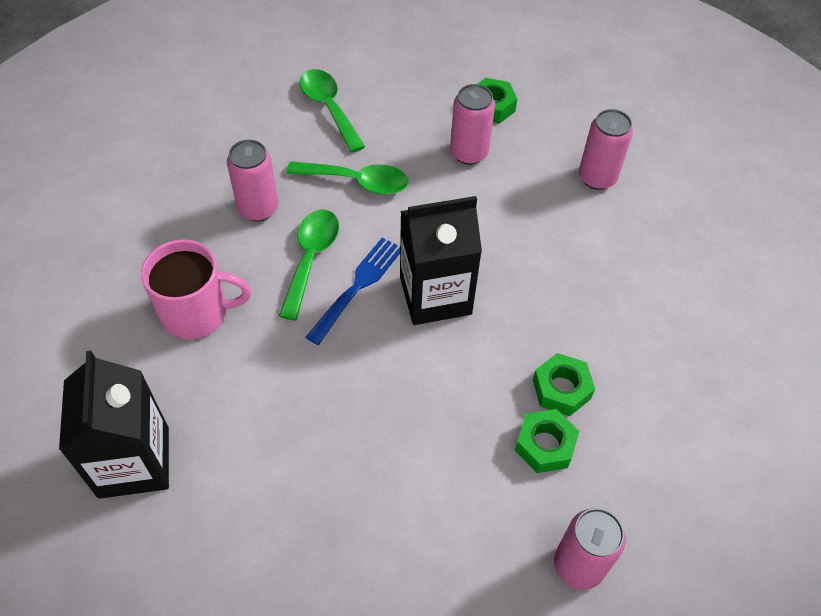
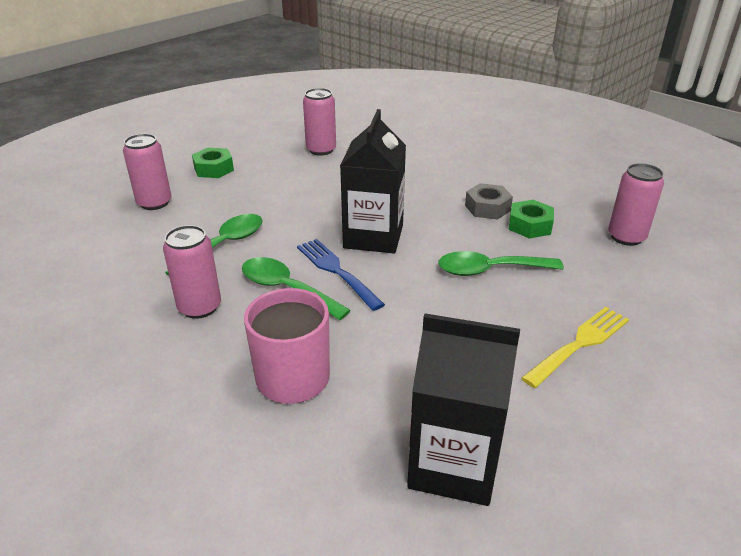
camera: 65 degrees left, 20 degrees down
green spoon [300,69,365,153] -> green spoon moved to [438,251,564,276]
pink can [450,84,495,165] -> pink can moved to [123,134,171,210]
green nut [533,353,595,416] -> grey nut [465,183,513,220]
none -> yellow fork [521,307,629,388]

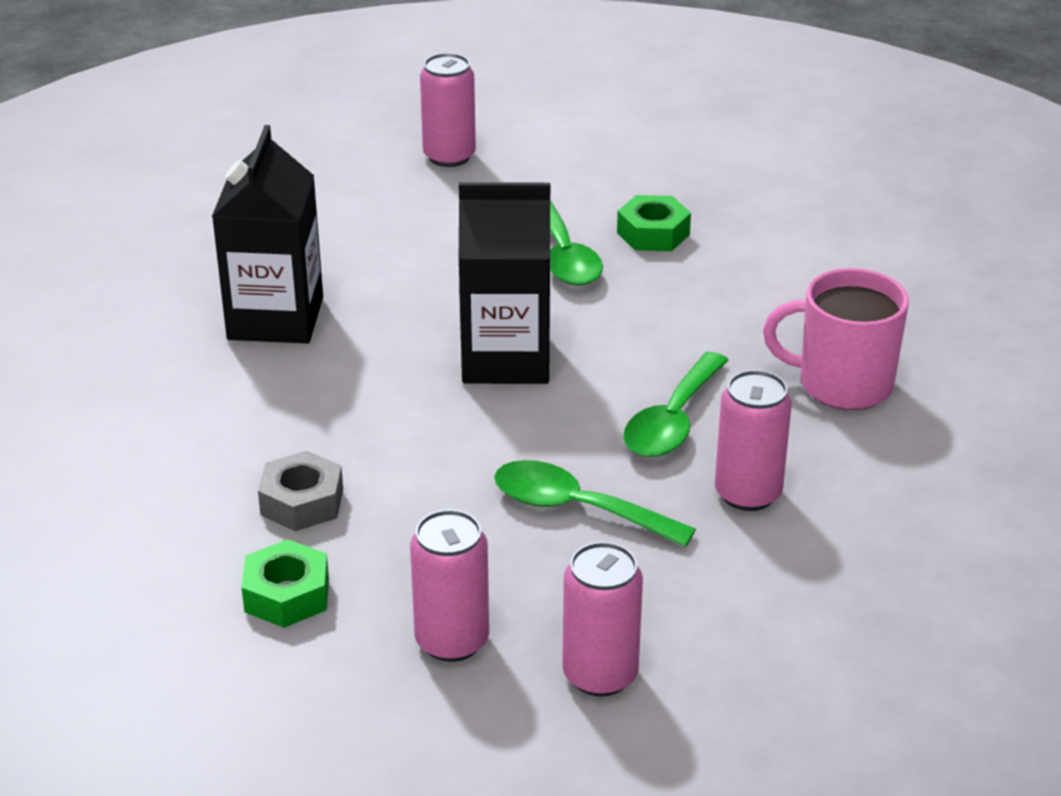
camera: 100 degrees left, 0 degrees up
blue fork [297,239,385,311] -> none
pink can [303,88,336,156] -> pink can moved to [562,542,643,697]
black carton [407,313,520,506] -> black carton moved to [212,125,323,343]
grey nut [465,183,513,220] -> grey nut moved to [258,451,343,531]
green nut [508,200,554,239] -> green nut moved to [617,195,691,251]
yellow fork [521,307,629,388] -> none

